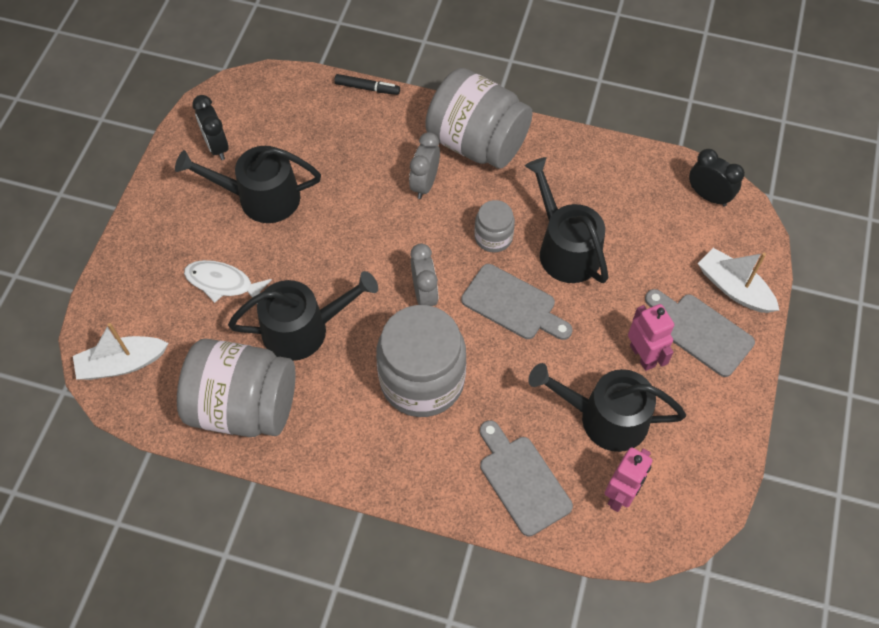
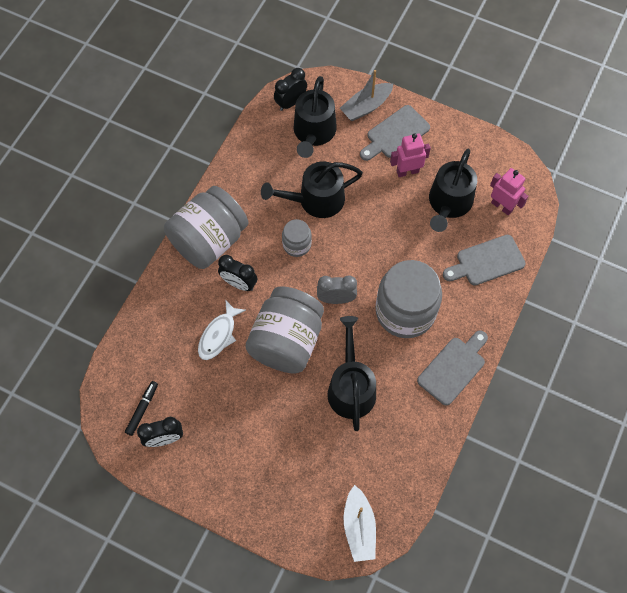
camera: 80 degrees left, 5 degrees up
black watering can [175,146,321,223] -> black watering can moved to [294,76,337,158]
grey jar [177,339,296,437] -> grey jar moved to [245,286,324,374]
white fish [184,260,272,303] -> white fish moved to [198,299,246,360]
black marker [334,74,400,95] -> black marker moved to [125,381,158,436]
grey clock [409,132,440,199] -> black clock [218,255,257,291]
grey cutting board [461,264,573,340] -> grey cutting board moved to [417,330,488,406]
white boat [698,248,779,313] -> grey boat [340,70,393,121]

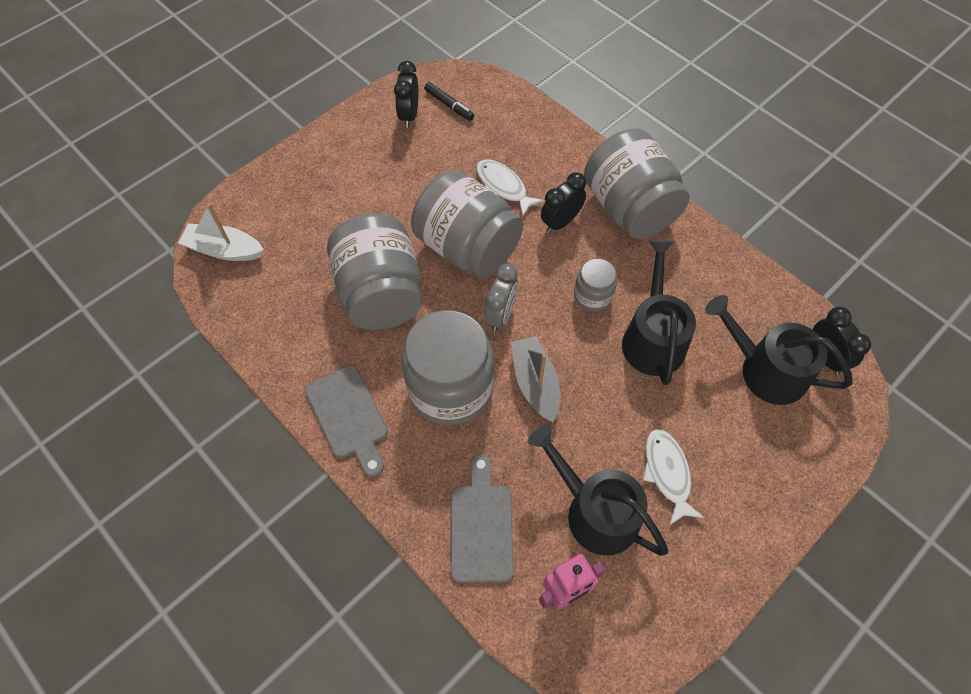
camera: 110 degrees right, 5 degrees down
black watering can [327,316,376,431] -> grey jar [327,213,422,330]
grey boat [340,70,393,121] -> grey boat moved to [511,336,560,422]
grey cutting board [360,105,430,161] -> none
pink robot [390,133,431,177] -> white fish [643,429,704,526]

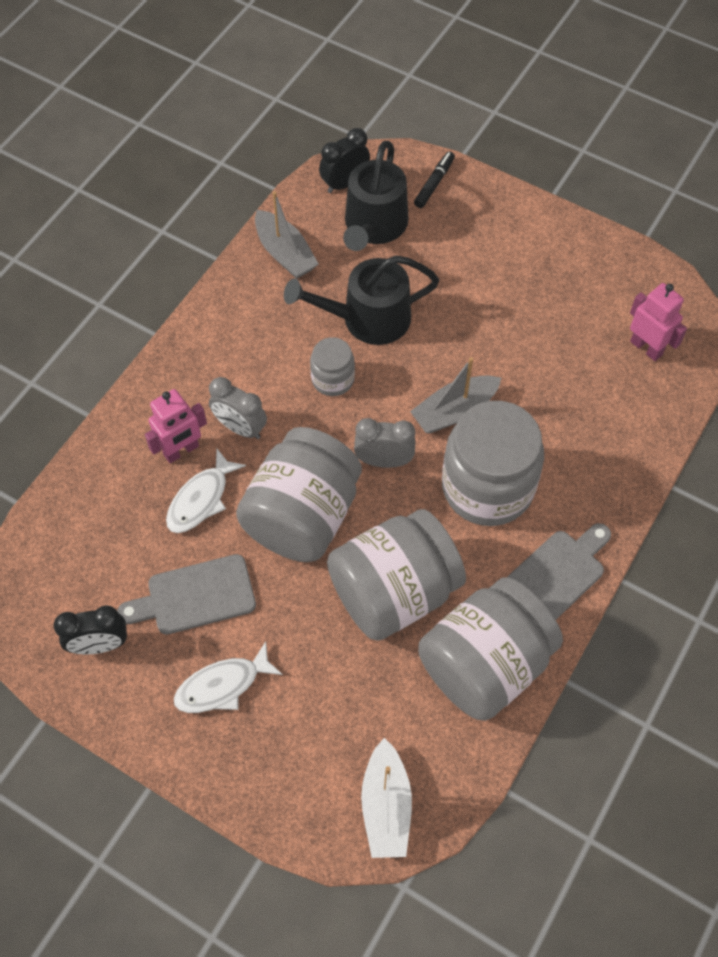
camera: 105 degrees left, 0 degrees up
black marker [424,82,474,121] -> black marker moved to [414,151,455,208]
grey cutting board [450,454,514,583] -> grey cutting board moved to [117,554,256,635]
black watering can [528,425,668,556] -> none
black clock [541,173,586,233] -> grey clock [209,377,267,439]
grey jar [584,129,690,239] -> grey jar moved to [418,577,563,721]
white fish [643,429,704,526] -> white fish moved to [174,641,283,713]
none -> pink robot [145,389,207,463]
none -> grey boat [255,191,319,279]

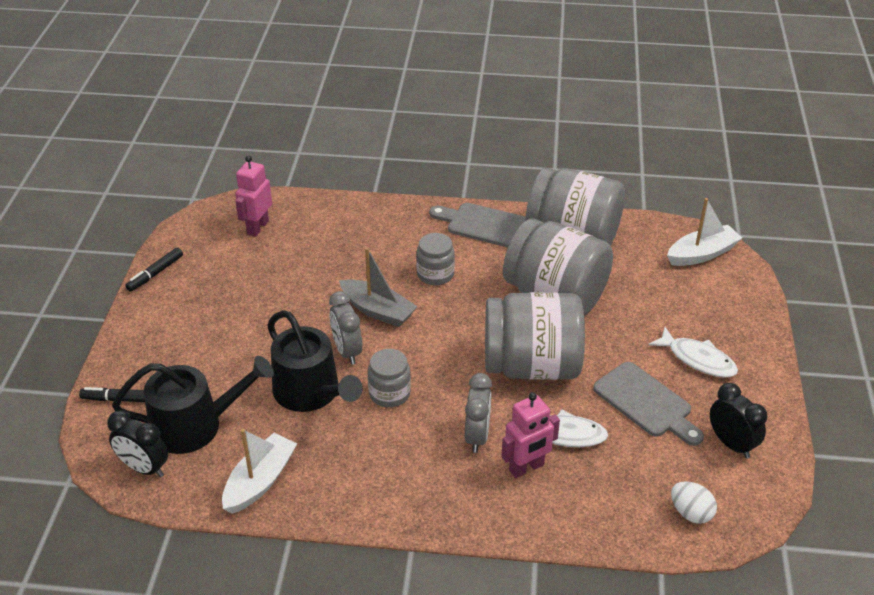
camera: 115 degrees left, 20 degrees down
pink robot [145,389,207,463] -> pink robot turned 120 degrees clockwise [501,392,560,478]
grey boat [255,191,319,279] -> white boat [222,429,297,514]
grey clock [354,418,416,468] -> grey clock moved to [329,291,362,365]
grey jar [442,401,544,526] -> grey jar [416,233,455,285], size x0.49
none -> black marker [125,247,183,292]
none -> white egg [671,481,717,524]

